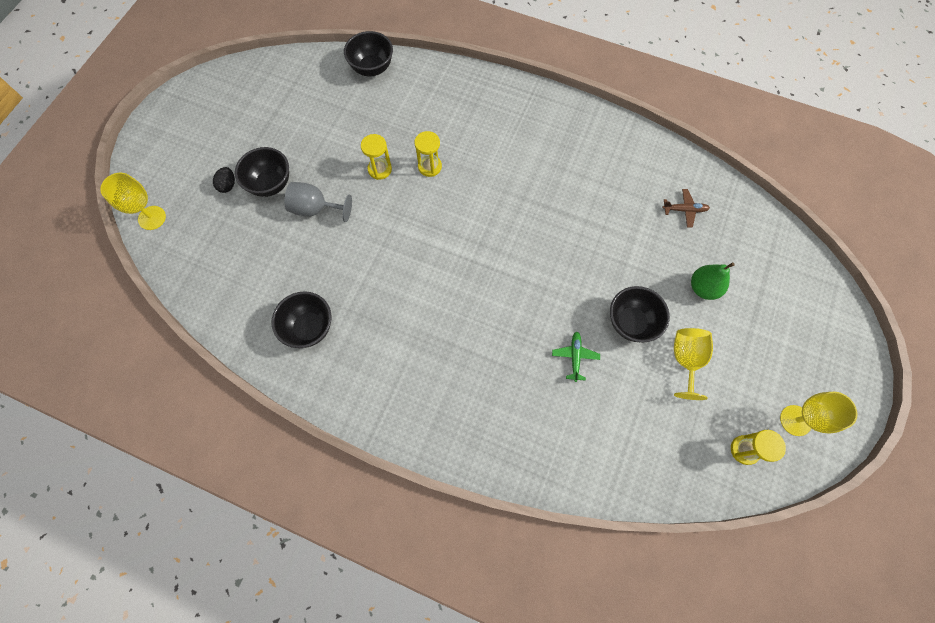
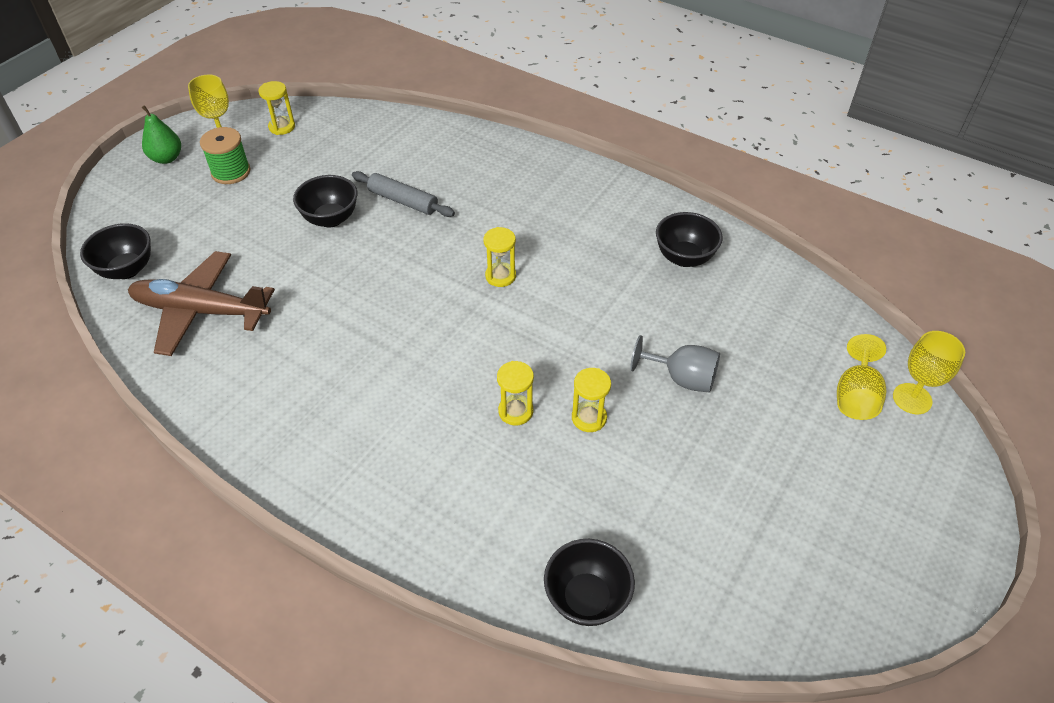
camera: 170 degrees left, 20 degrees down
black egg [213,167,235,193] -> none
black bowl [235,147,289,197] -> black bowl moved to [80,223,151,279]
green plane [552,332,600,382] -> grey rolling pin [352,171,455,217]
brown plane [662,189,710,228] -> brown plane [128,251,275,356], size x2.47
yellow goblet [674,328,713,400] -> yellow goblet moved to [837,334,886,420]
green pear [691,262,735,300] -> green pear moved to [142,105,181,164]
none -> green spool [200,127,251,184]
none -> yellow hourglass [484,227,516,287]

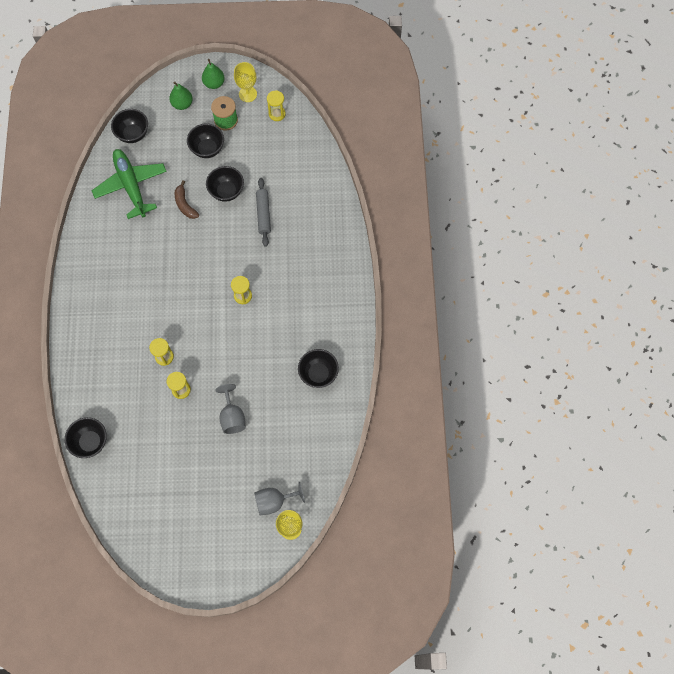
camera: 55 degrees right, 20 degrees up
brown plane [128,251,275,356] -> green plane [91,149,167,219]
yellow goblet [837,334,886,420] -> grey goblet [254,482,305,515]
none -> green pear [169,81,193,110]
none -> brown banana [175,181,199,219]
none -> black bowl [187,124,224,158]

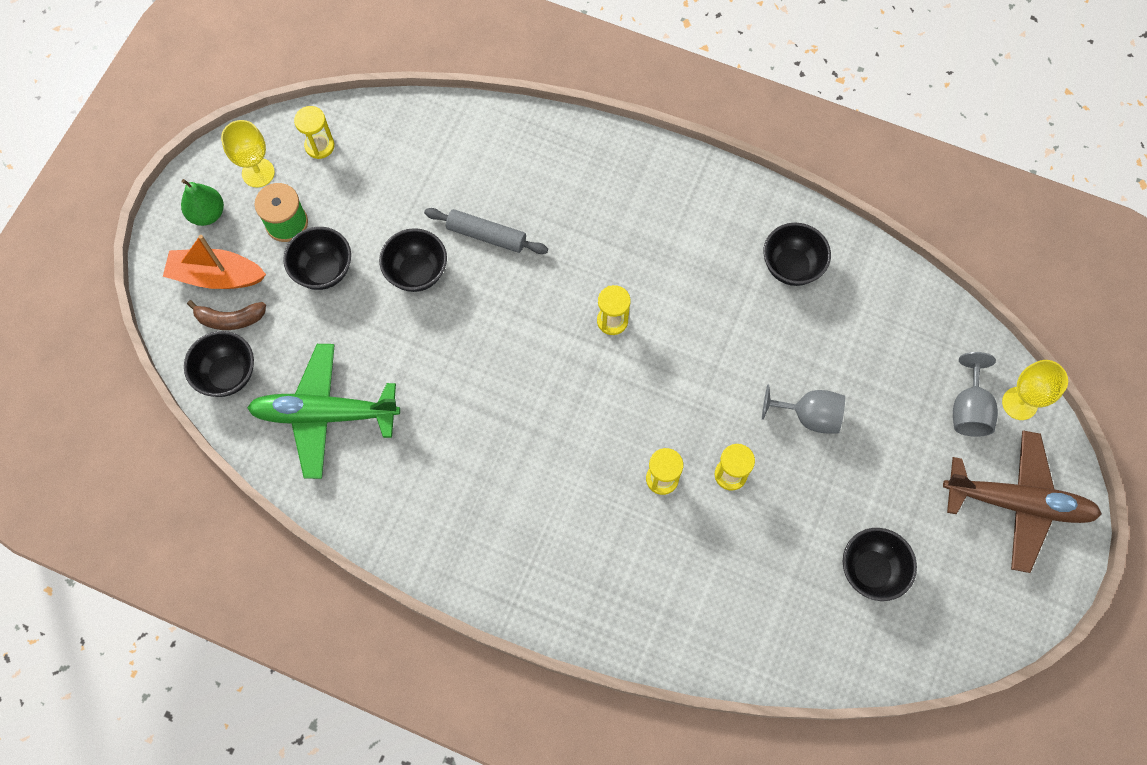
camera: 65 degrees left, 0 degrees up
black bowl [65,417,107,458] -> black bowl moved to [843,528,917,601]
green pear [169,81,193,110] -> orange boat [163,235,266,289]
brown banana [175,181,199,219] -> brown banana moved to [187,300,266,330]
none -> brown plane [943,430,1102,573]

